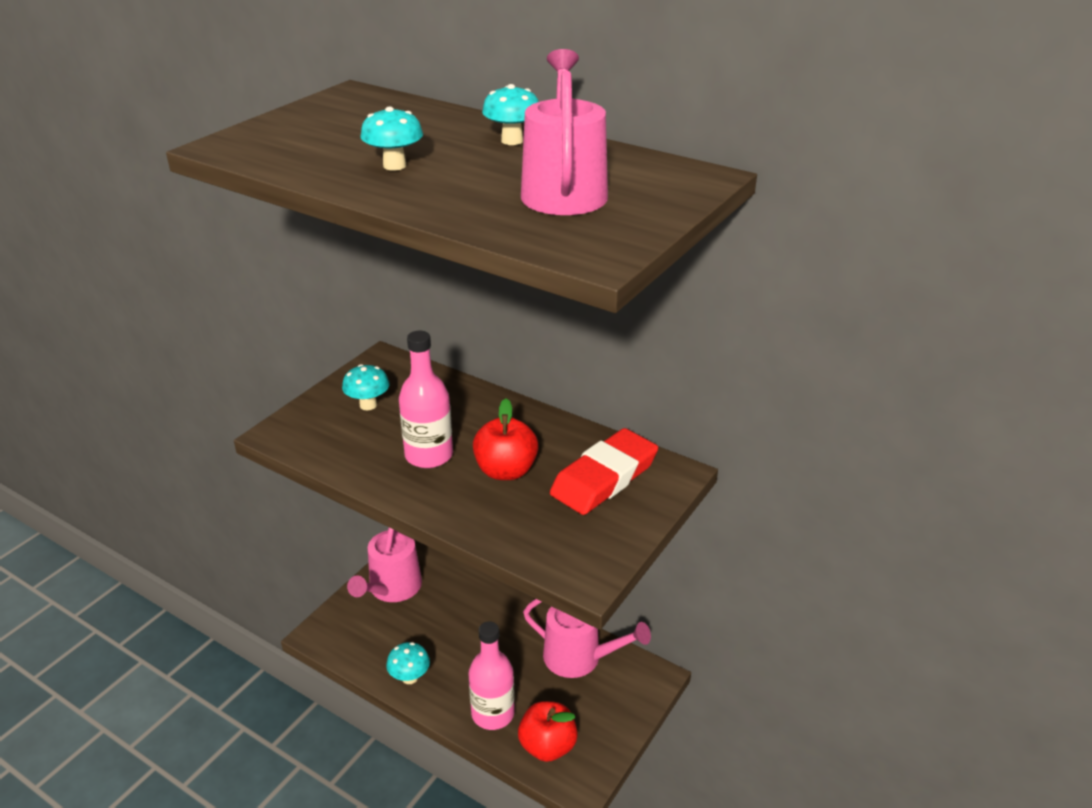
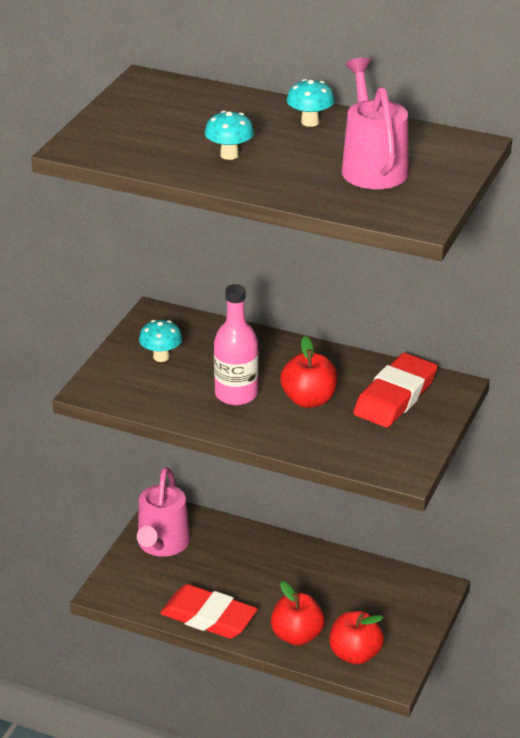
camera: 10 degrees left, 0 degrees up
turquoise mushroom [386,642,430,684] -> red eraser [160,584,258,639]
pink bottle [469,621,515,730] -> red apple [271,581,325,646]
pink watering can [523,599,651,678] -> none

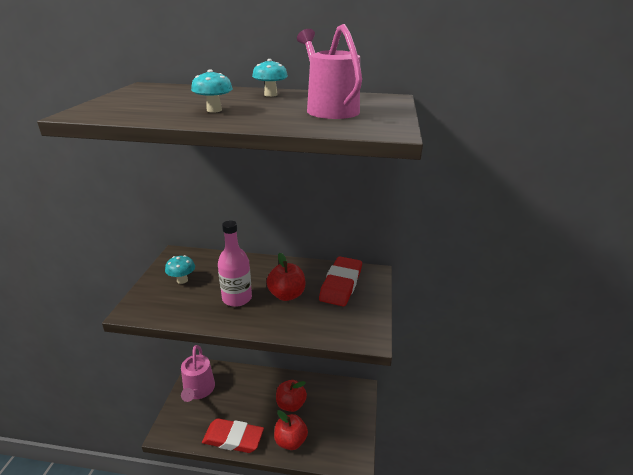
camera: 15 degrees left, 5 degrees down
red apple [329,611,384,664] -> red apple moved to [276,380,307,412]

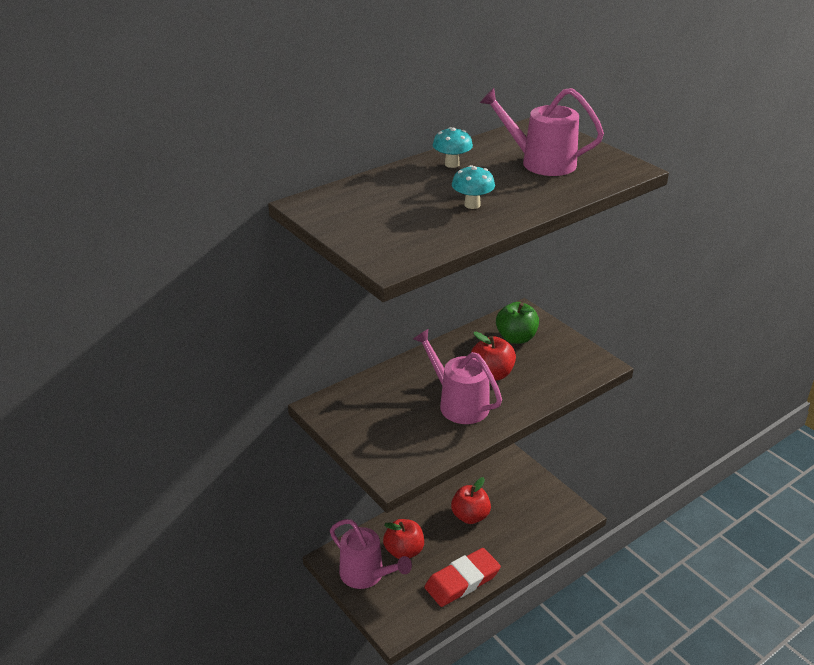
camera: 45 degrees left, 5 degrees up
turquoise mushroom [165,255,195,284] -> none
pink bottle [218,220,252,307] -> pink watering can [413,329,502,424]
red apple [274,410,308,450] -> red apple moved to [383,519,424,559]
red eraser [319,256,362,307] -> green apple [496,302,539,344]

